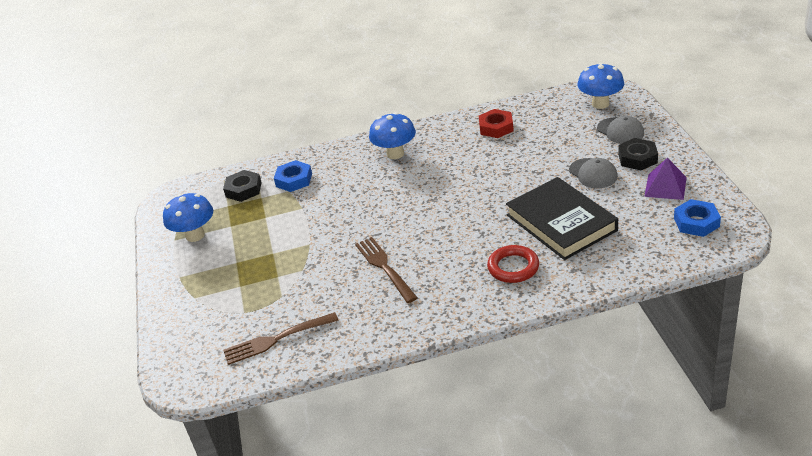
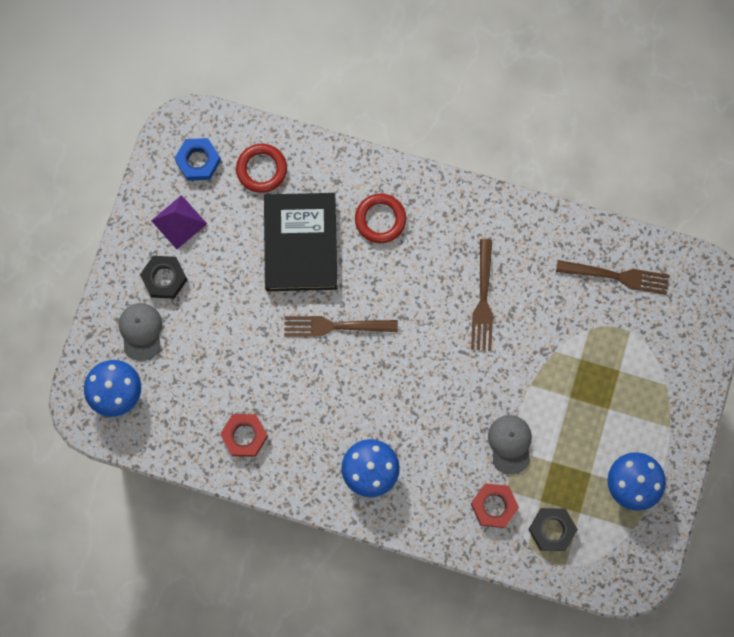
camera: 155 degrees left, 40 degrees up
blue nut [274,160,312,192] -> red nut [471,483,519,528]
grey cap [569,158,618,188] -> grey cap moved to [488,415,532,475]
none -> red ring [236,144,287,193]
none -> brown fork [284,316,398,337]

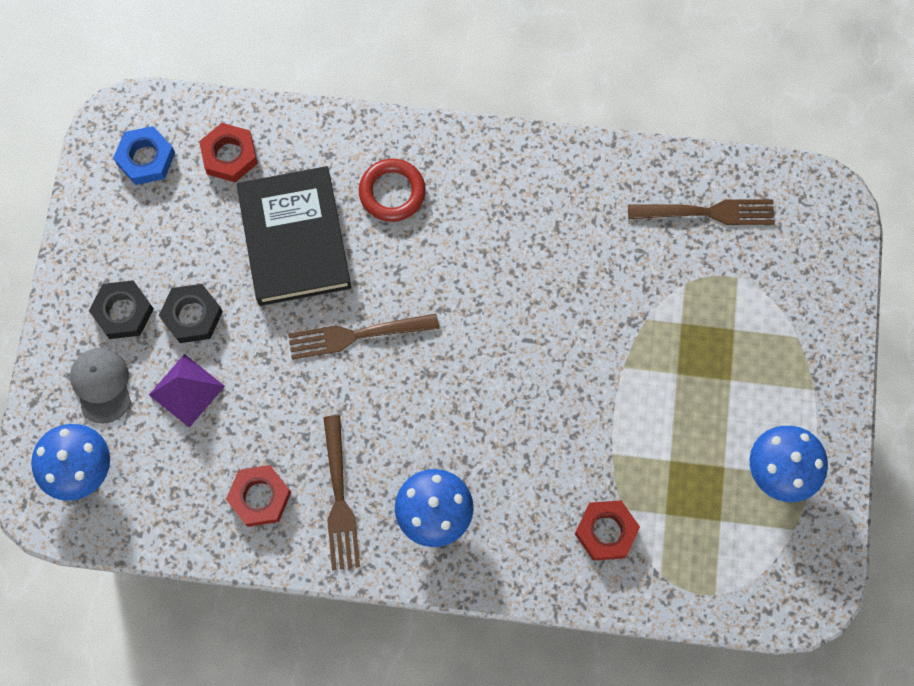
camera: 10 degrees left, 5 degrees down
purple pyramid [151,195,207,249] -> purple pyramid moved to [149,354,225,428]
red ring [236,144,287,193] -> red nut [199,123,258,182]
brown fork [471,239,493,351] -> brown fork moved to [323,415,360,570]
grey cap [488,415,532,475] -> none
black nut [528,508,578,551] -> black nut moved to [159,284,223,343]

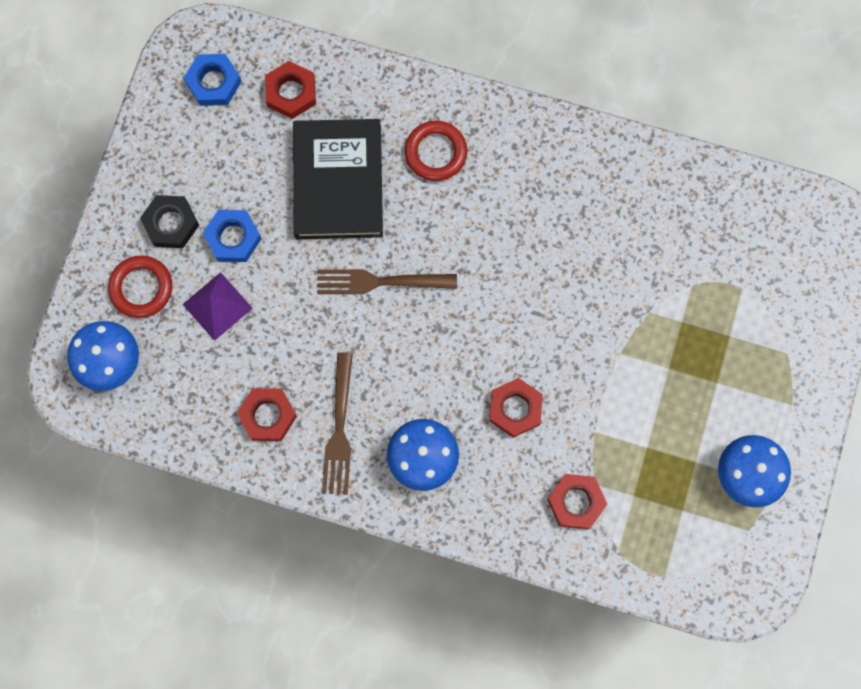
camera: 10 degrees right, 5 degrees up
grey cap [70,348,131,424] -> red ring [108,256,172,318]
black nut [159,284,223,343] -> blue nut [203,210,262,262]
brown fork [628,199,775,225] -> none
none -> red nut [489,378,543,438]

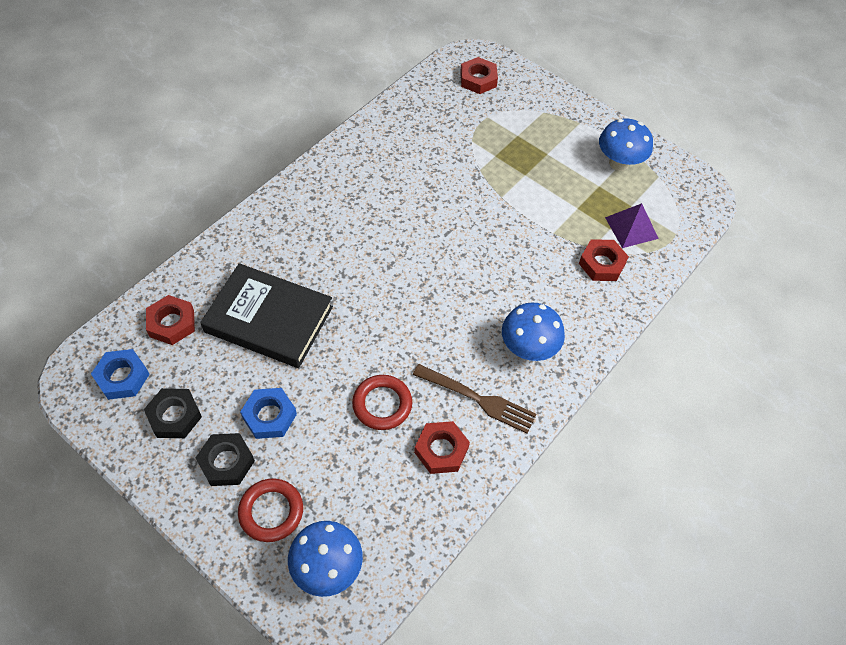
camera: 70 degrees left, 20 degrees down
purple pyramid [182,272,253,341] -> purple pyramid moved to [605,203,659,248]
brown fork [317,269,457,294] -> none
red ring [404,121,467,181] -> red ring moved to [352,375,412,430]
red nut [489,378,543,438] -> red nut moved to [460,57,498,94]
none -> black nut [144,388,202,438]

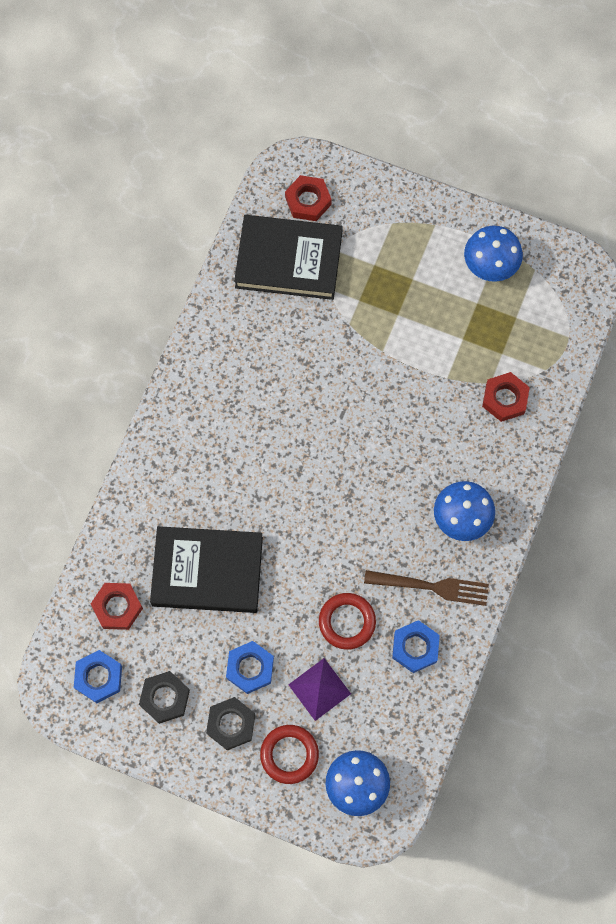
camera: 15 degrees left, 15 degrees up
red nut [414,421,470,474] -> blue nut [392,620,440,673]
purple pyramid [605,203,659,248] -> purple pyramid moved to [288,658,351,721]
none -> black book [234,215,343,300]

